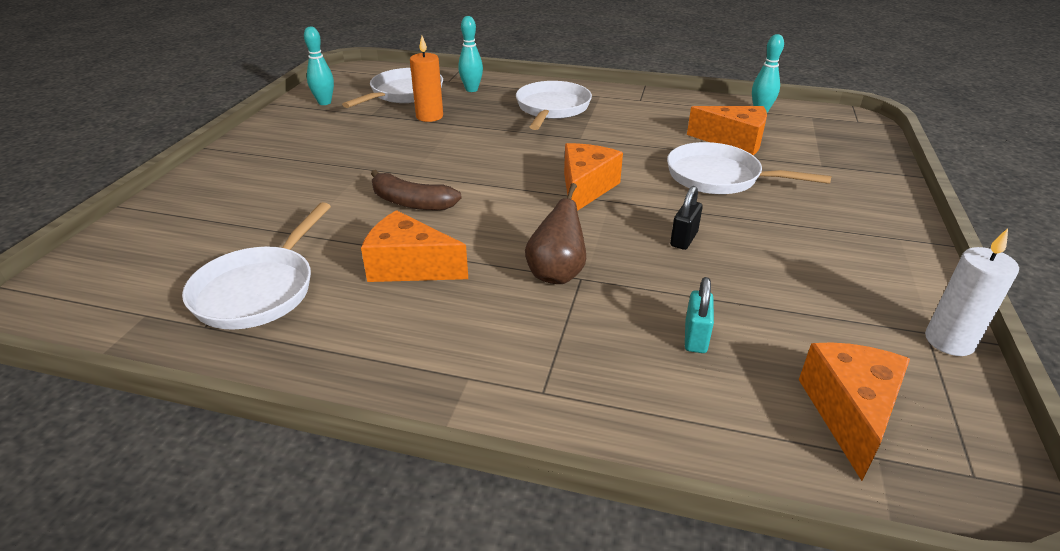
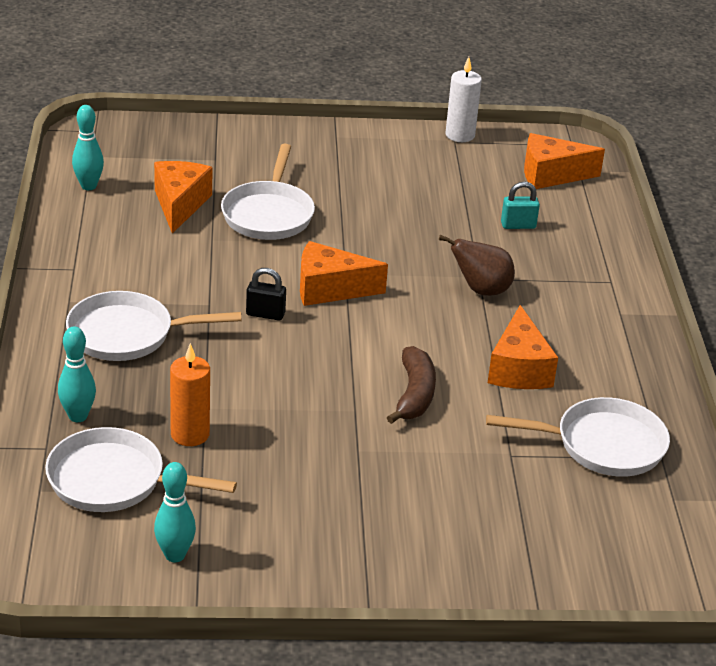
camera: 110 degrees left, 0 degrees up
black padlock [670,186,703,250] -> black padlock moved to [246,268,286,321]

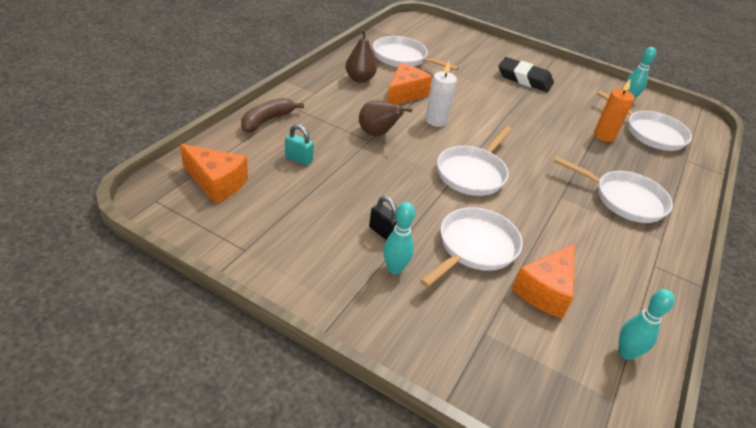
camera: 150 degrees left, 5 degrees up
turquoise bowling pin [58,326,96,422] -> turquoise bowling pin moved to [383,202,415,275]
black padlock [246,268,286,321] -> black padlock moved to [369,196,397,240]
orange cheese [300,241,388,306] -> white pan [437,126,512,196]
brown banana [387,346,436,424] -> brown banana moved to [241,98,304,133]
white candle [445,57,482,142] -> white candle moved to [425,61,457,127]
none -> brown pear [345,29,377,83]
none -> black eraser [498,57,554,92]

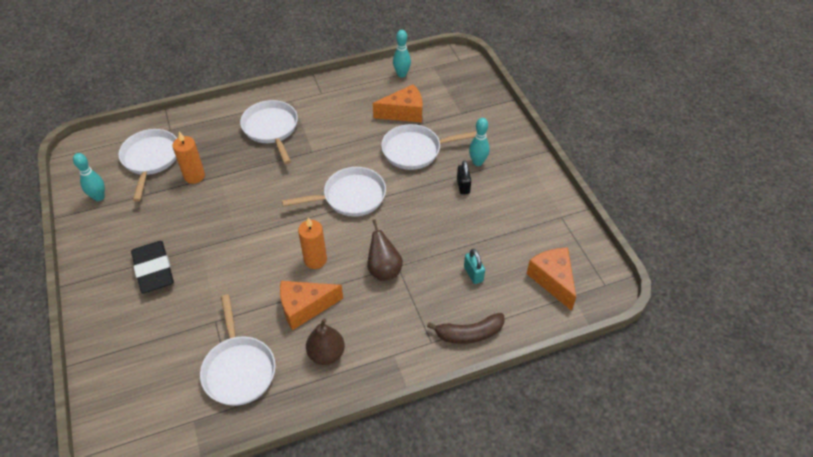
camera: 135 degrees left, 10 degrees up
white candle [425,61,457,127] -> orange candle [298,217,327,269]

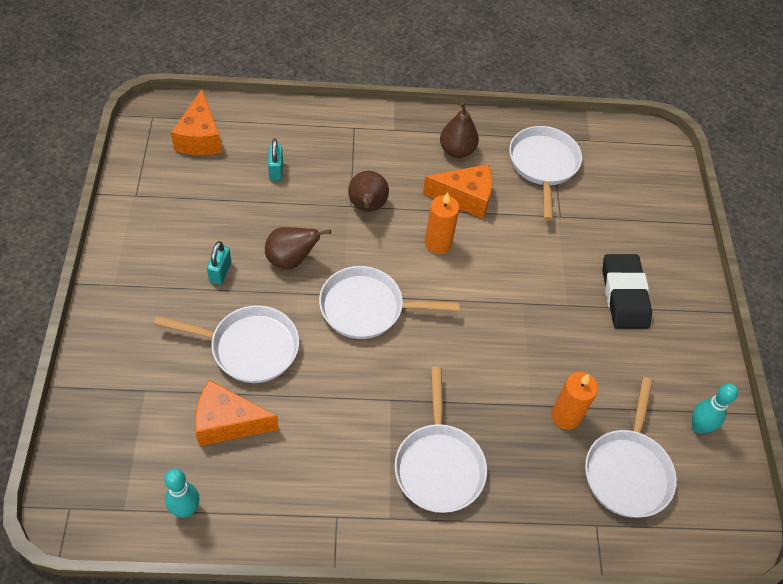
camera: 165 degrees left, 5 degrees up
brown banana [427,313,504,344] -> none
black padlock [457,160,471,194] -> turquoise padlock [207,241,231,285]
turquoise bowling pin [469,118,490,166] -> none
none -> brown pear [265,227,331,269]

